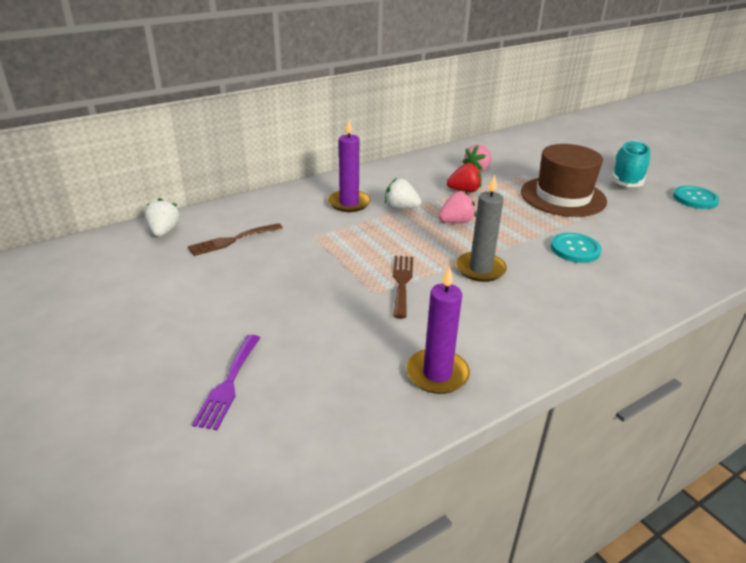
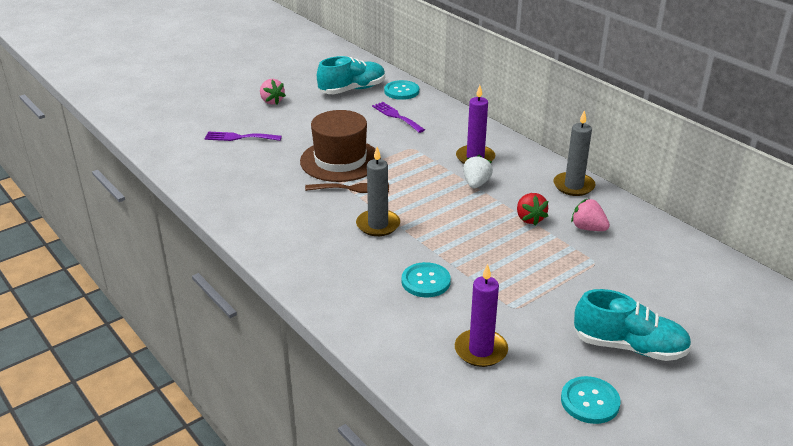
camera: 85 degrees right, 0 degrees up
white strawberry [144,198,180,237] -> turquoise button [384,80,419,100]
brown fork [188,223,283,256] -> purple fork [372,102,425,133]
purple candle [406,266,470,394] -> purple candle moved to [455,264,508,367]
pink strawberry [438,191,476,223] -> pink strawberry moved to [260,79,286,105]
brown hat [521,144,607,217] -> brown hat moved to [300,110,381,182]
none -> turquoise shoe [317,56,385,94]
none -> grey candle [553,110,596,196]

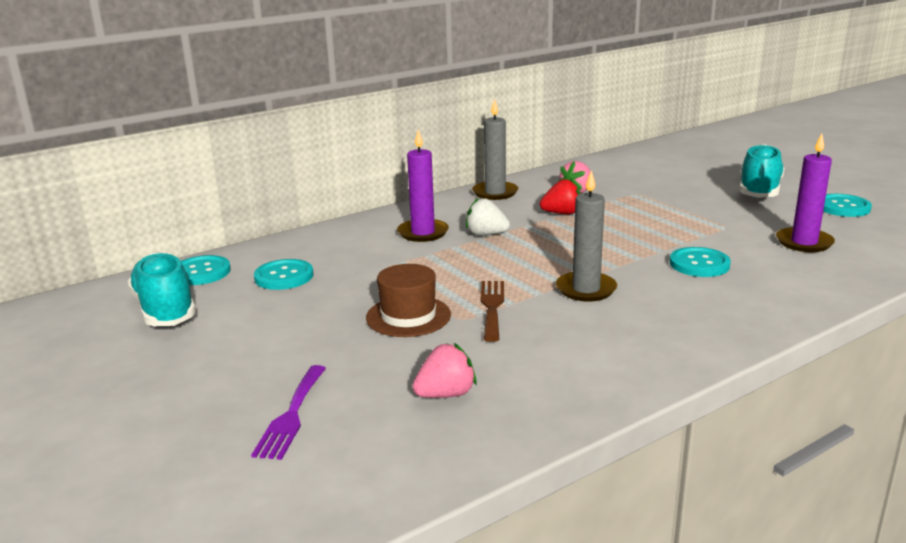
camera: 85 degrees left, 10 degrees down
pink strawberry [260,79,286,105] -> pink strawberry moved to [412,343,477,398]
brown hat [300,110,381,182] -> brown hat [366,264,451,337], size x0.65
purple fork [372,102,425,133] -> turquoise button [254,259,314,290]

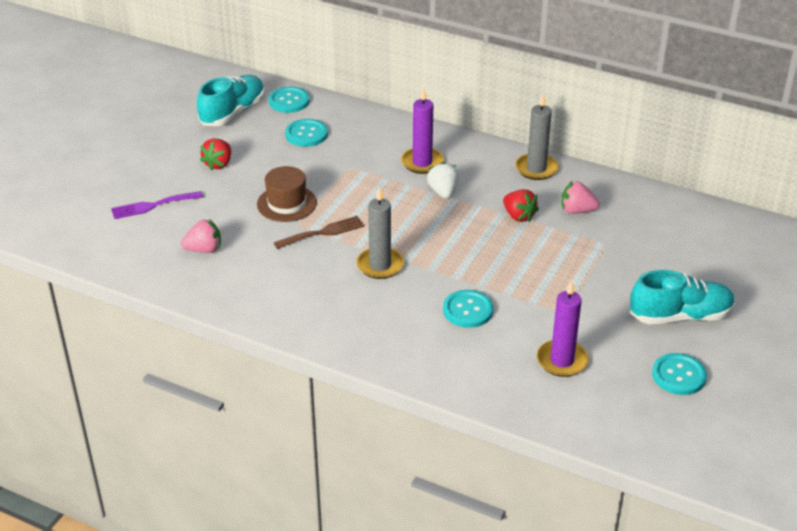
camera: 60 degrees right, 15 degrees up
pink strawberry [412,343,477,398] -> pink strawberry turned 45 degrees counterclockwise [181,219,221,253]
none -> red strawberry [200,138,231,170]

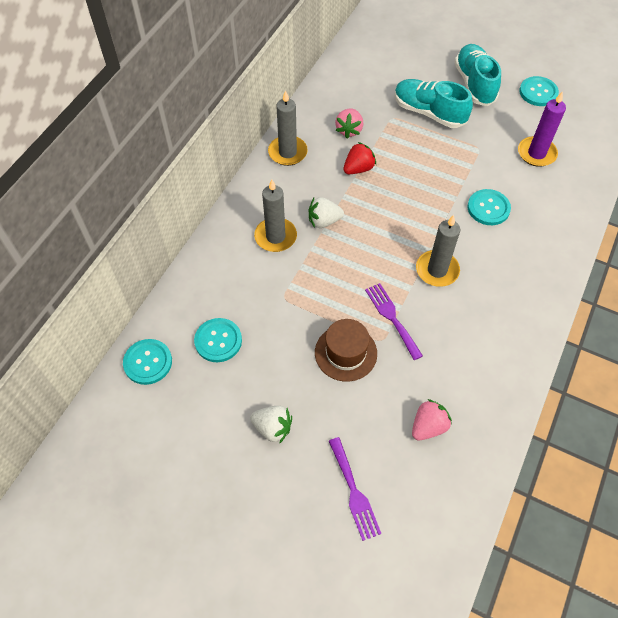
camera: 90 degrees left, 20 degrees up
pink strawberry [181,219,221,253] -> pink strawberry turned 60 degrees clockwise [412,399,452,441]
turquoise shoe [197,75,265,126] -> turquoise shoe moved to [395,79,473,128]
red strawberry [200,138,231,170] -> white strawberry [250,406,292,444]
brown fork [274,216,364,249] -> purple fork [365,283,423,360]
purple candle [401,87,444,174] -> grey candle [254,179,297,252]

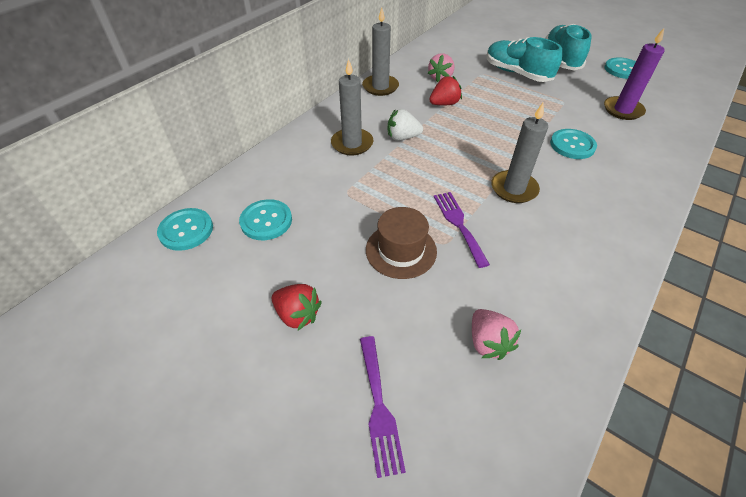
camera: 10 degrees right, 10 degrees down
white strawberry [250,406,292,444] -> red strawberry [272,284,322,330]
pink strawberry [412,399,452,441] -> pink strawberry turned 105 degrees clockwise [472,309,521,360]

